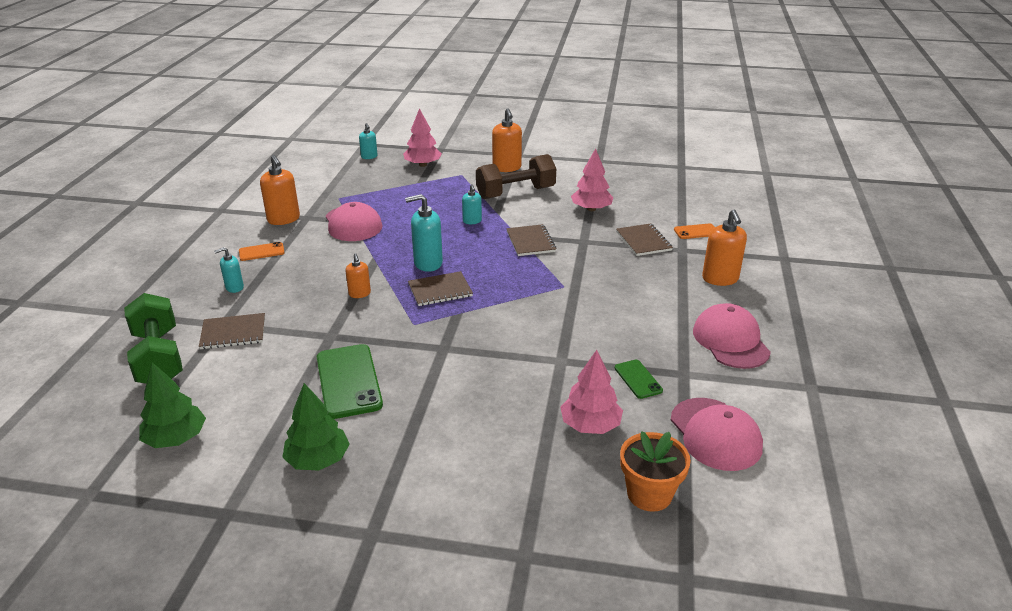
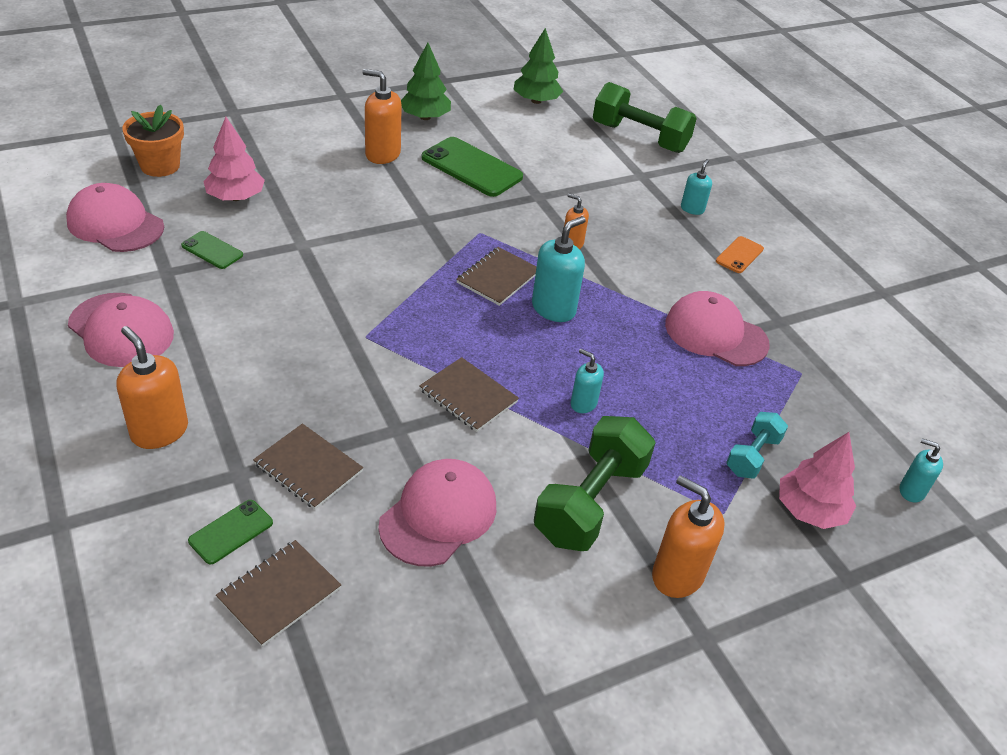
camera: 140 degrees right, 10 degrees up
brown notebook [199,313,265,349] -> brown notebook moved to [216,540,341,647]
orange soap dispenser [260,155,300,225] -> orange soap dispenser moved to [362,69,402,164]
brown dumbbell [476,154,556,199] -> green dumbbell [534,416,656,551]
pink tree [571,148,614,211] -> pink cap [378,459,496,566]
orange phone [674,223,715,239] -> green phone [188,500,273,564]
none -> turquoise dumbbell [726,412,788,479]

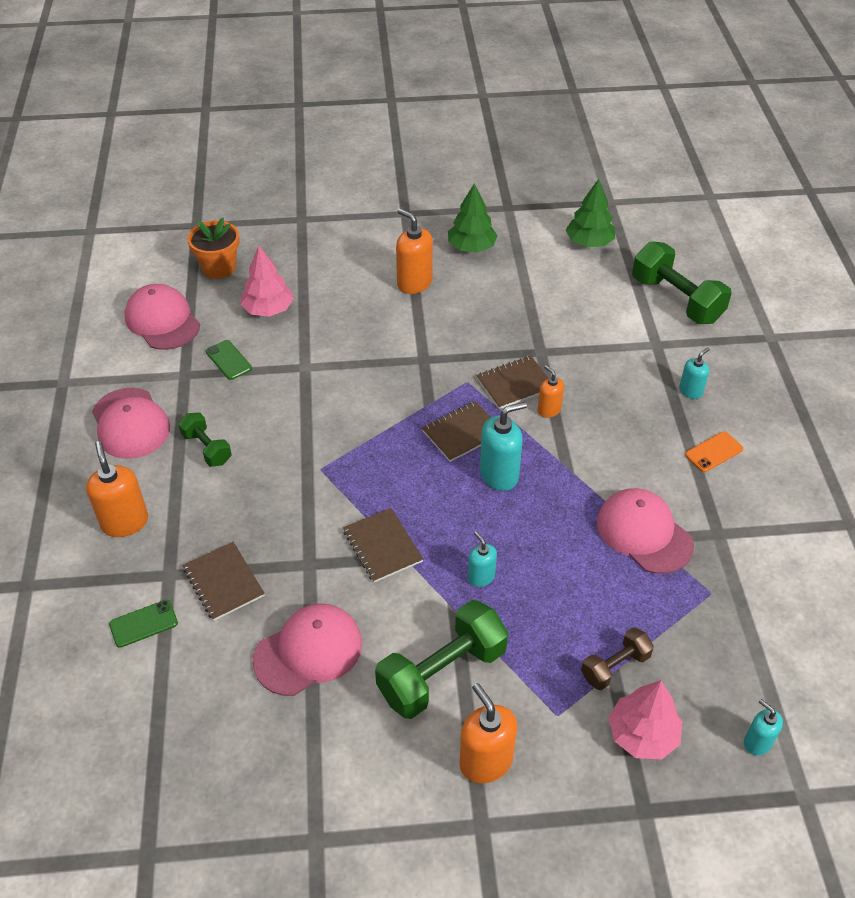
camera: 25 degrees right, 5 degrees up
brown notebook [216,540,341,647] -> brown notebook moved to [476,356,548,409]
green phone [421,137,523,197] -> none
turquoise dumbbell [726,412,788,479] -> brown dumbbell [581,627,654,690]
none -> green dumbbell [178,412,232,467]

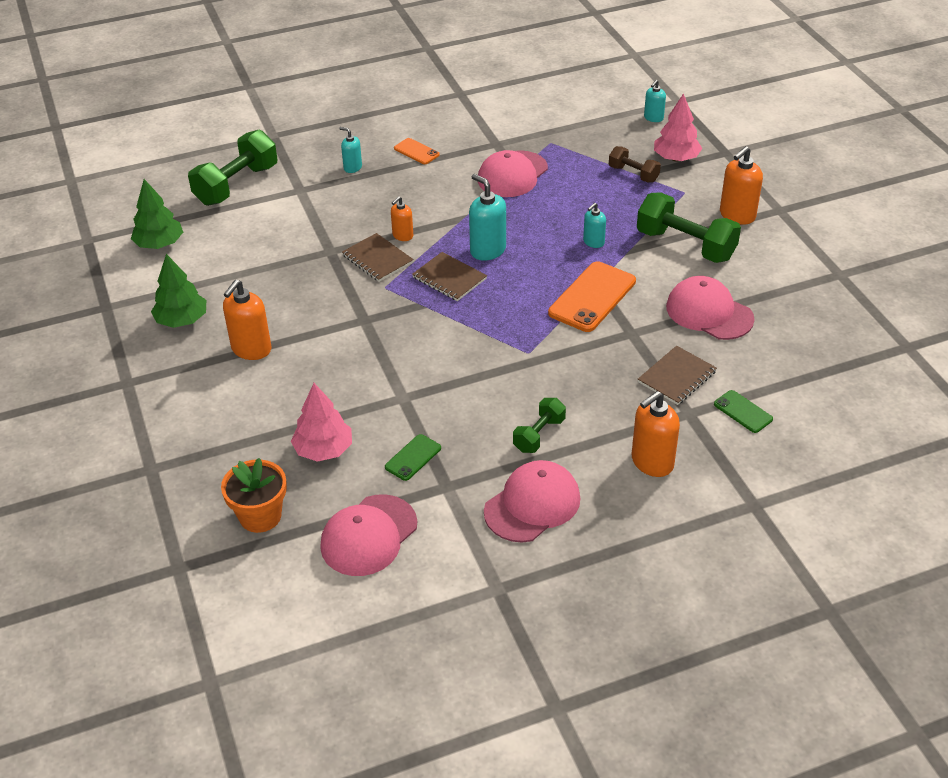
camera: 105 degrees left, 5 degrees down
brown notebook [343,508,423,582] -> orange phone [548,261,636,332]

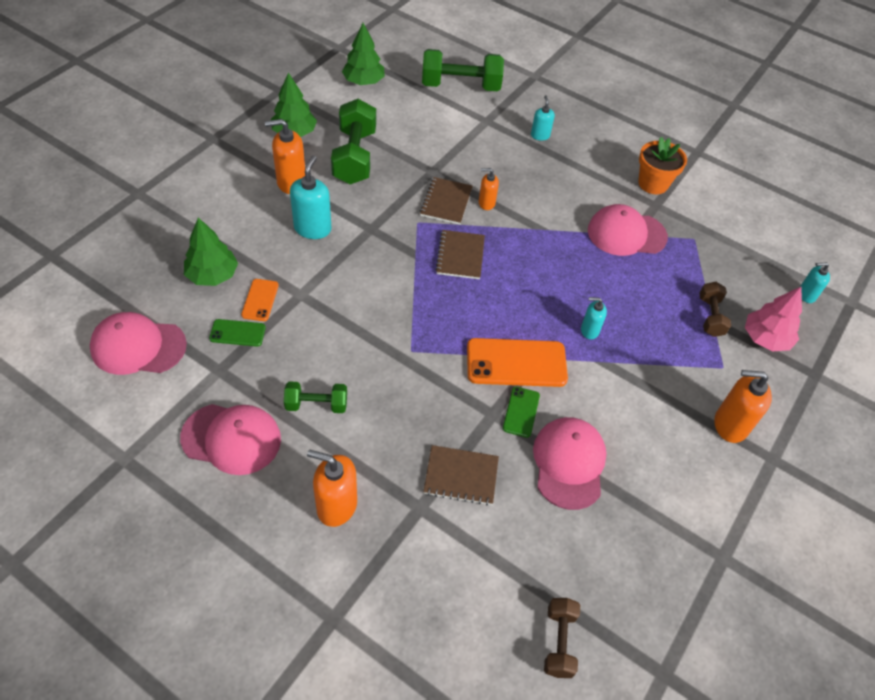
camera: 50 degrees right, 10 degrees up
orange flower pot [221,458,287,533] -> orange flower pot moved to [638,137,687,194]
pink tree [291,383,352,462] -> green tree [184,218,238,286]
orange phone [394,138,440,164] -> orange phone moved to [241,279,279,321]
turquoise soap dispenser [469,174,506,261] -> turquoise soap dispenser moved to [290,155,332,239]
green dumbbell [637,193,741,263] -> green dumbbell moved to [331,99,376,184]
green phone [714,390,773,433] -> green phone moved to [503,387,540,438]
none -> brown dumbbell [544,598,580,678]

